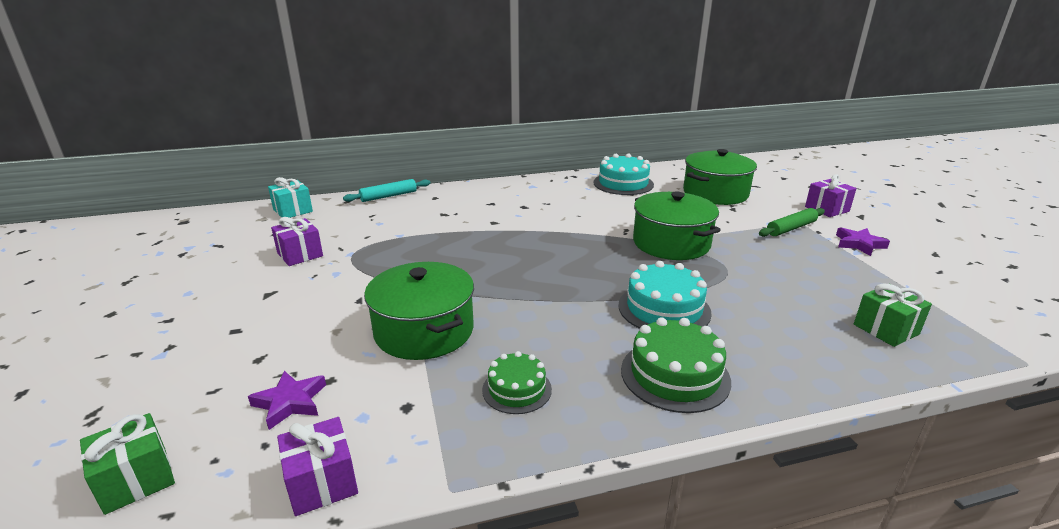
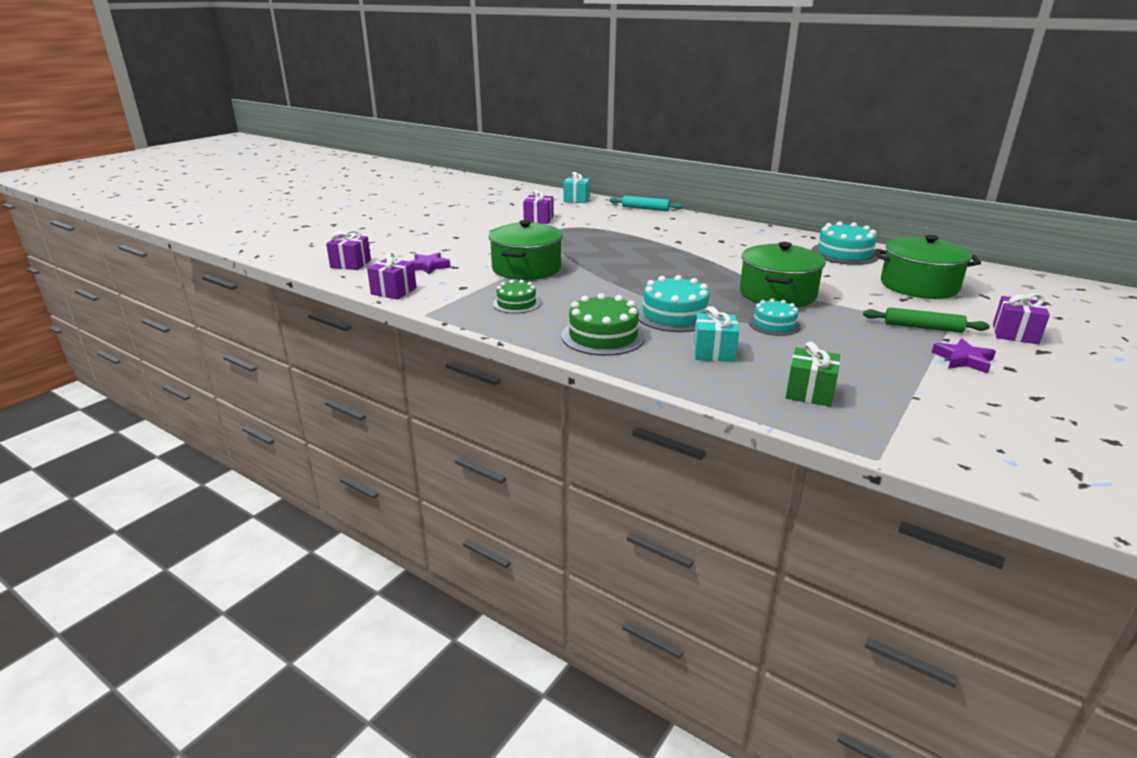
camera: 50 degrees right, 0 degrees up
green gift [80,413,175,515] -> purple gift [326,230,371,270]
none -> turquoise gift [694,306,739,362]
none -> turquoise cake [749,299,801,336]

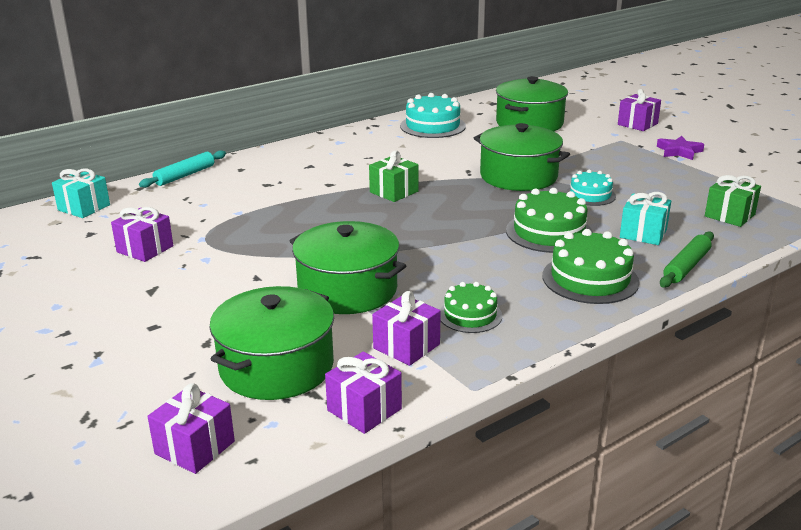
camera: 70 degrees left, 0 degrees up
purple star [409,253,451,275] -> green pot [209,286,334,400]
turquoise cake [637,275,710,332] -> green cake [506,188,593,253]
green rolling pin [863,307,990,333] -> green rolling pin moved to [660,231,714,288]
none -> green gift [369,150,418,202]
none -> purple gift [372,291,441,366]

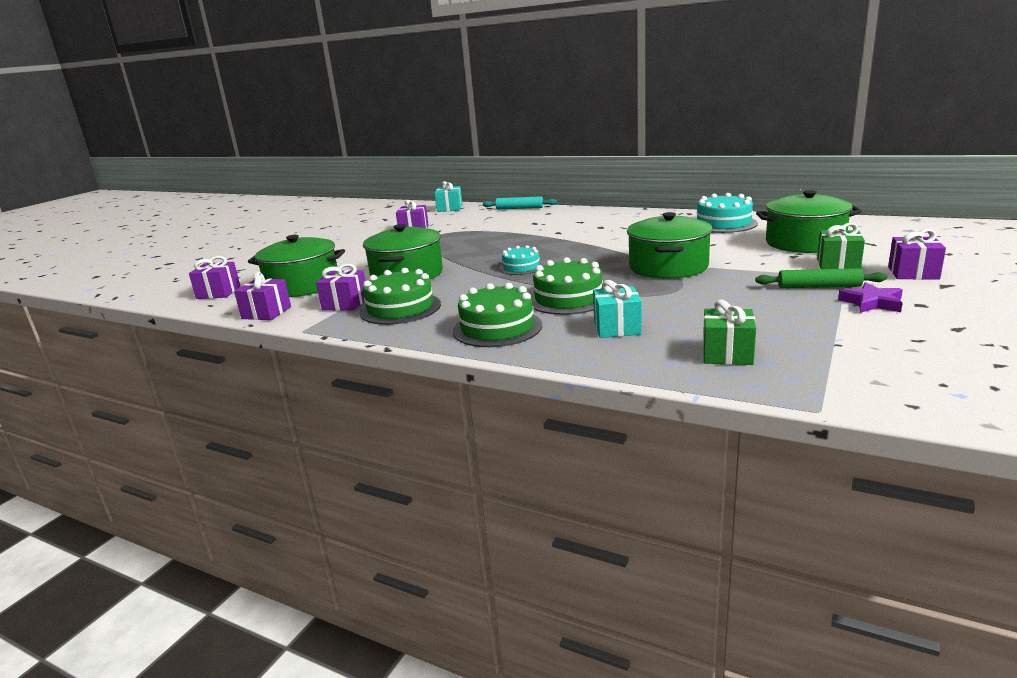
camera: 65 degrees right, 5 degrees down
green gift [369,150,418,202] -> green gift moved to [817,223,865,269]
green cake [440,282,502,333] -> green cake [360,268,441,325], size x1.60
turquoise cake [566,170,616,206] -> turquoise cake moved to [499,245,544,275]
green rolling pin [660,231,714,288] -> green rolling pin moved to [755,268,887,288]

